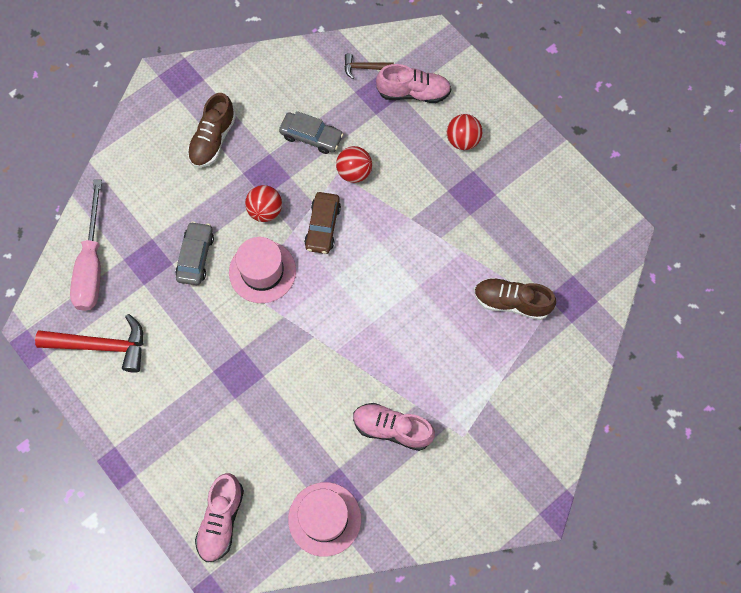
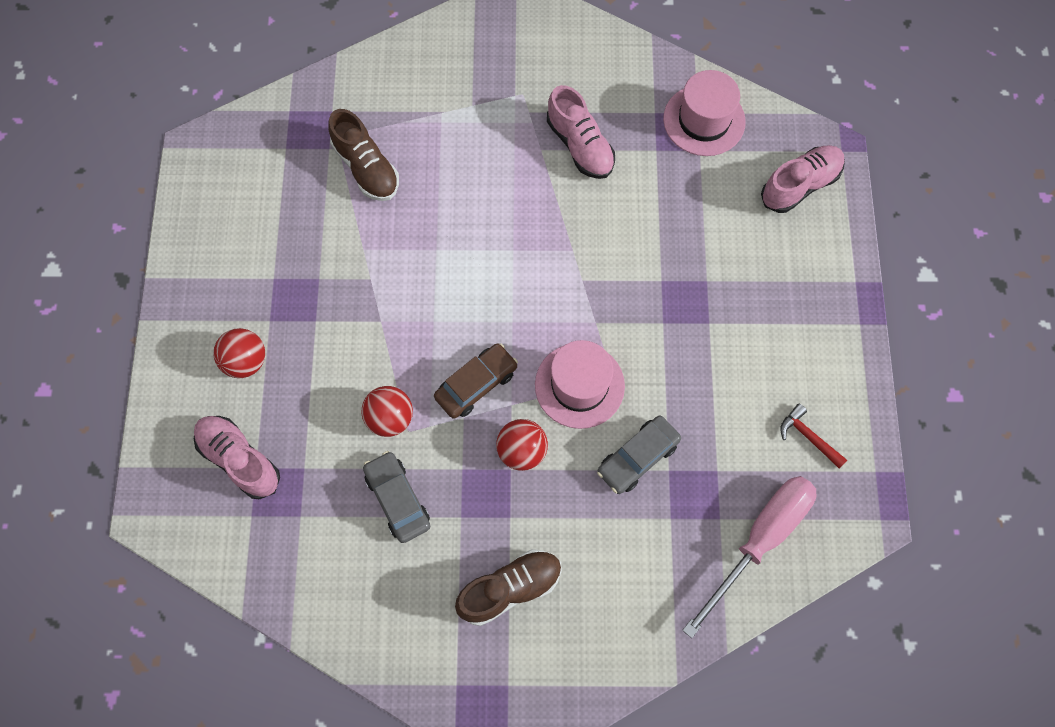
camera: 140 degrees left, 0 degrees up
red hammer [35,314,143,373] -> red hammer [780,404,847,469], size x0.52
brown hammer [344,53,394,79] -> none

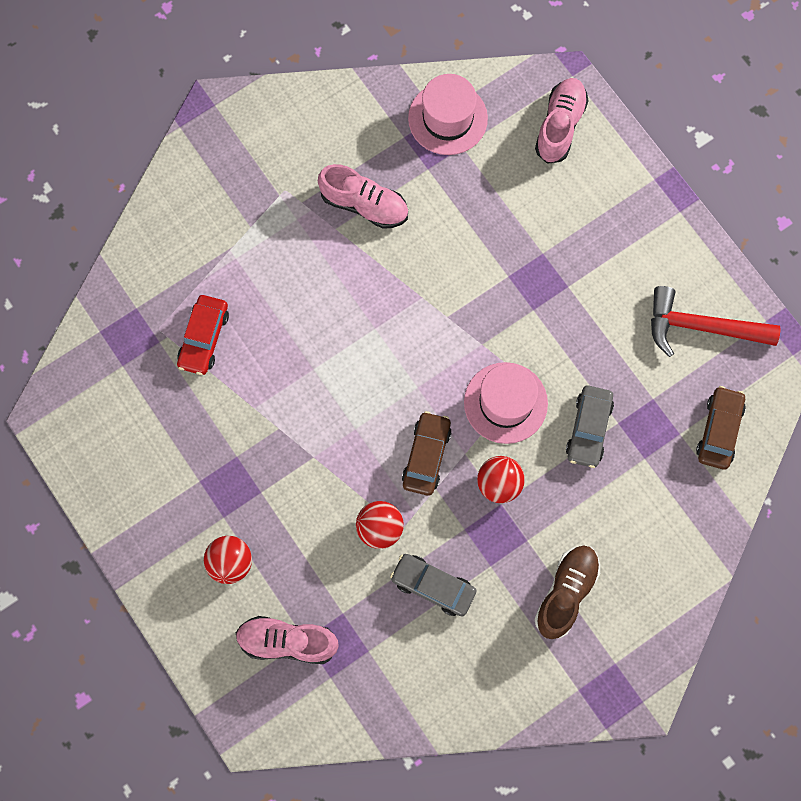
camera: 35 degrees left, 5 degrees up
brown shoe [328,109,399,201] -> red car [177,295,229,375]
pink screwdriver [682,476,816,638] -> brown car [696,386,746,470]
red hammer [780,404,847,469] -> red hammer [651,286,781,357], size x1.94

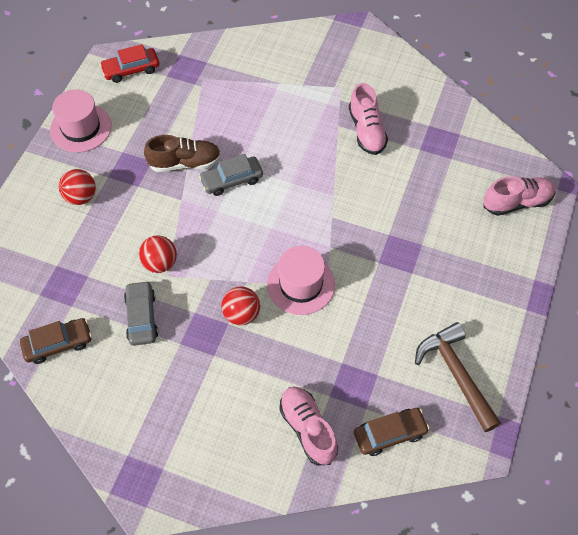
camera: 55 degrees right, 15 degrees down
red car [177,295,229,375] -> red car moved to [100,44,159,83]
pink shoe [236,616,339,664] -> pink shoe moved to [279,386,338,465]
brown car [402,411,451,496] -> brown car moved to [20,318,92,364]
pink hat [408,74,488,155] -> pink hat moved to [50,89,112,152]
brown shoe [534,546,600,639] -> brown shoe moved to [144,135,221,172]
grey car [566,386,614,468] -> grey car moved to [199,154,263,196]
red hammer [651,286,781,357] -> brown hammer [415,322,501,432]

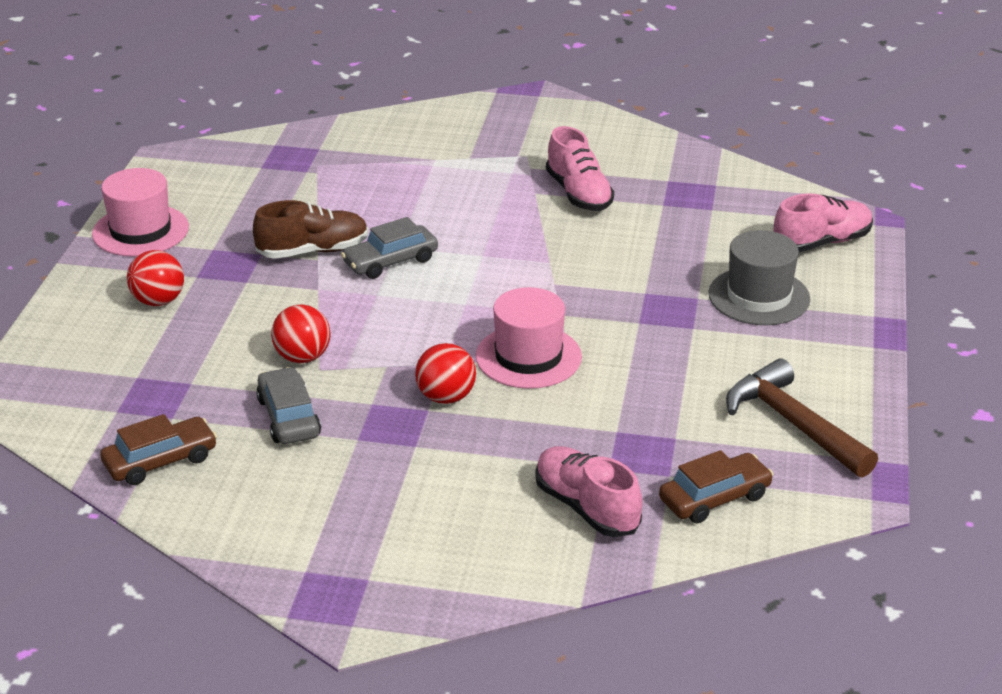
camera: 10 degrees left, 25 degrees down
red car [100,44,159,83] -> none
none -> grey hat [708,230,810,325]

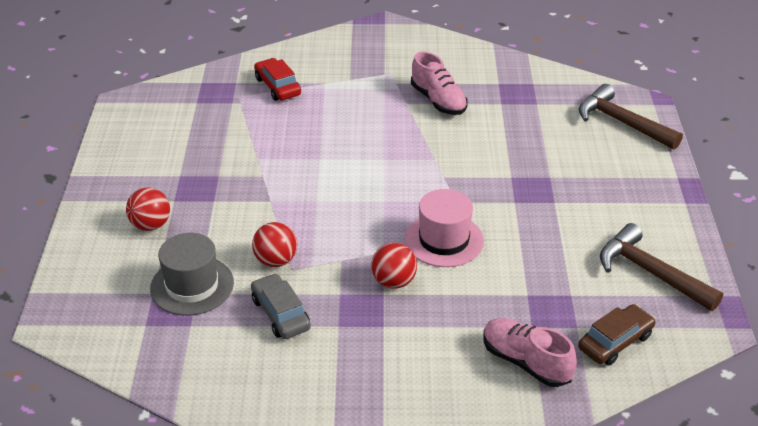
camera: 10 degrees left, 5 degrees up
pink hat [92,168,189,256] -> none
brown car [100,414,217,485] -> none
brown shoe [253,200,369,259] -> none
grey car [341,217,438,279] -> none
grey hat [708,230,810,325] -> grey hat moved to [150,233,234,316]
pink shoe [773,193,873,252] -> brown hammer [579,84,683,150]
none -> red car [254,58,301,101]

